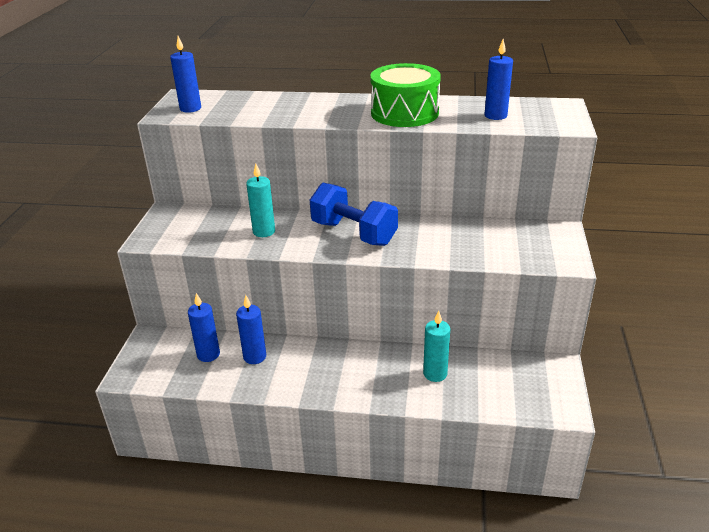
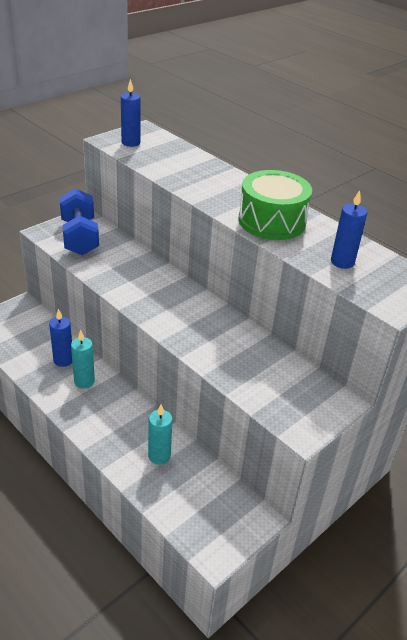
camera: 35 degrees right, 5 degrees up
blue candle [188,293,220,362] -> none
turquoise candle [246,164,275,237] -> turquoise candle moved to [71,330,95,389]
blue dumbbell [310,183,398,246] -> blue dumbbell moved to [59,188,99,255]

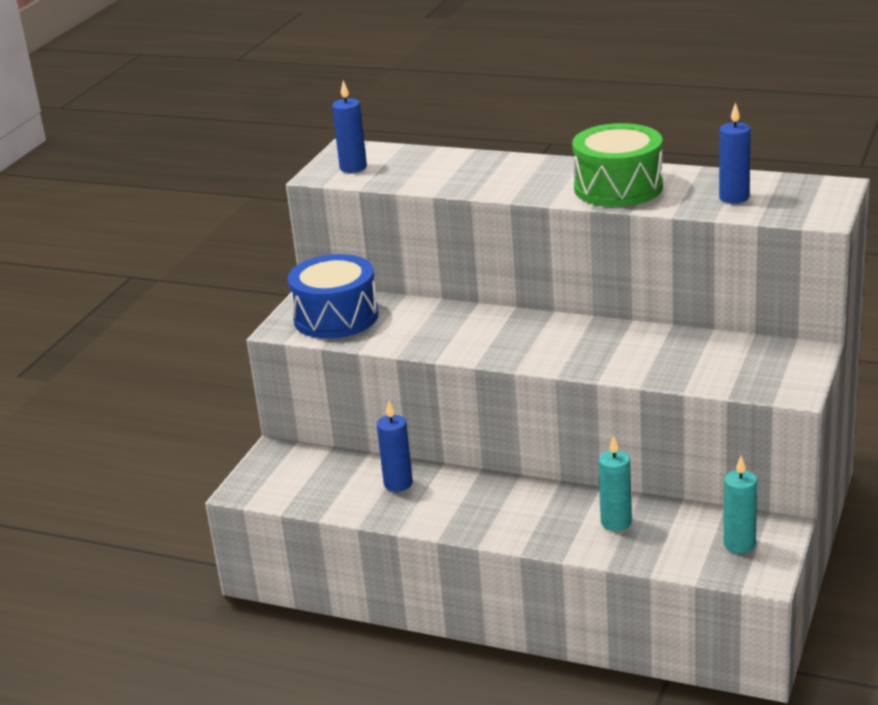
camera: 20 degrees left, 10 degrees down
blue dumbbell [59,188,99,255] -> blue drum [288,254,379,339]
turquoise candle [71,330,95,389] -> turquoise candle moved to [724,456,757,553]

